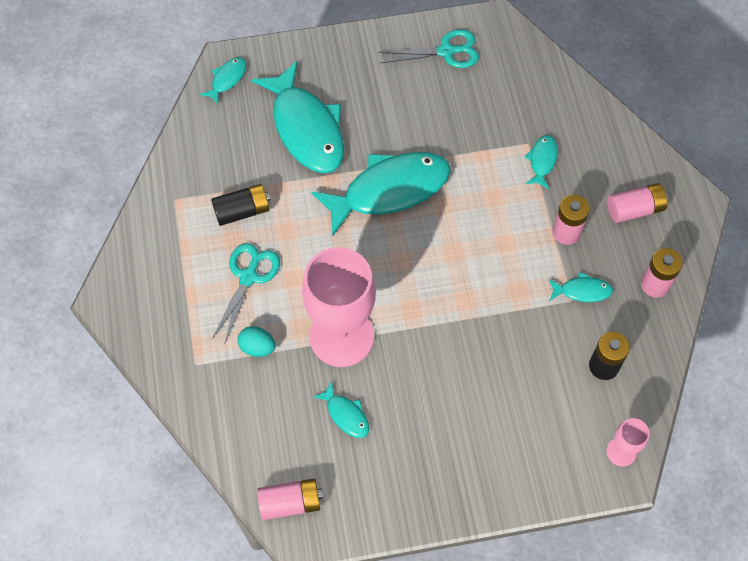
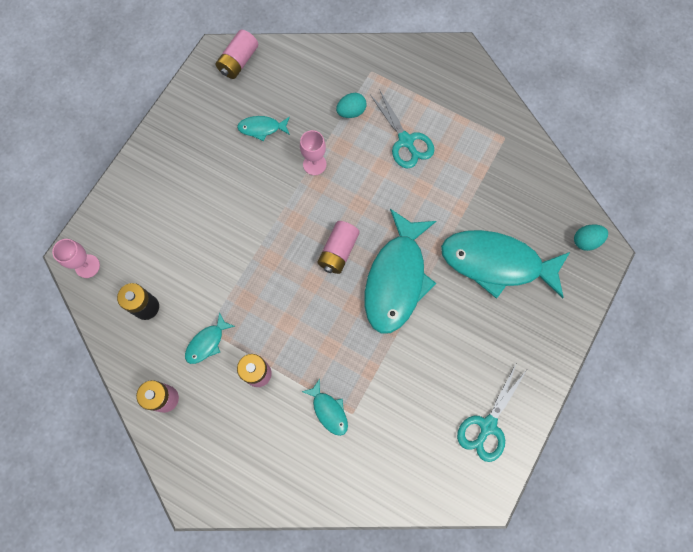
camera: 130 degrees right, 10 degrees up
turquoise fish [200,57,246,104] -> turquoise egg [574,225,608,251]
black battery [211,184,271,226] -> none
pink goblet [302,247,376,367] -> pink goblet [300,130,327,175], size x0.44
pink battery [607,183,667,223] -> pink battery moved to [317,221,360,274]

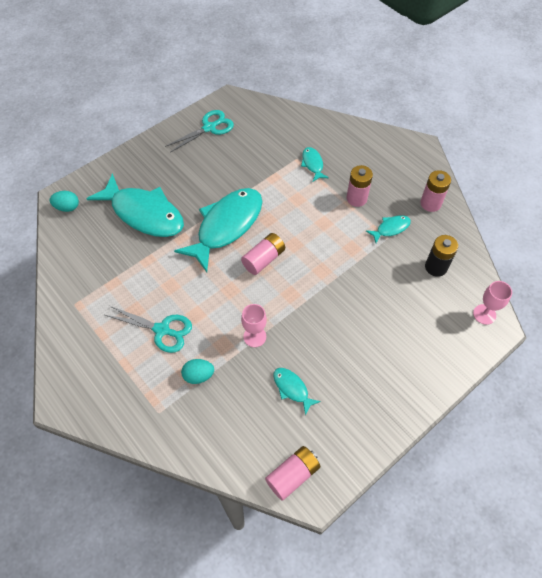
camera: 160 degrees left, 15 degrees down
turquoise fish [237,116,290,142] -> turquoise fish turned 150 degrees counterclockwise [273,368,321,415]
turquoise scissors [370,89,434,168] -> turquoise scissors turned 120 degrees clockwise [105,306,192,353]

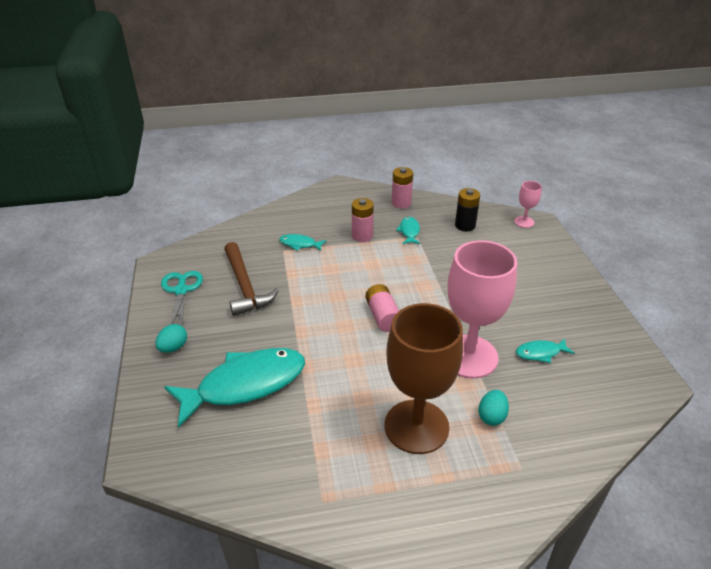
camera: 60 degrees left, 20 degrees down
turquoise egg [50,191,79,212] -> turquoise egg moved to [155,324,187,353]
turquoise scissors [105,306,192,353] -> brown goblet [385,303,463,454]
turquoise fish [174,188,263,272] -> none
pink goblet [241,304,267,347] -> pink goblet [448,240,517,379], size x2.26
pink battery [265,446,321,501] -> none
none -> brown hammer [224,242,279,316]

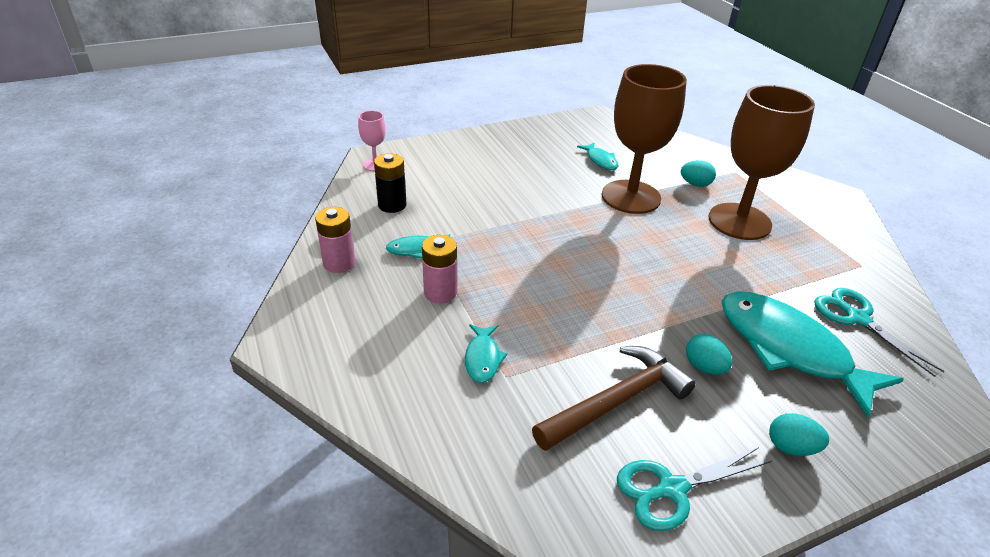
camera: 105 degrees left, 0 degrees up
pink battery [365,284,399,332] -> none
pink goblet [448,240,517,379] -> brown goblet [602,64,687,214]
none -> turquoise egg [686,334,732,375]
none -> turquoise scissors [814,288,945,377]

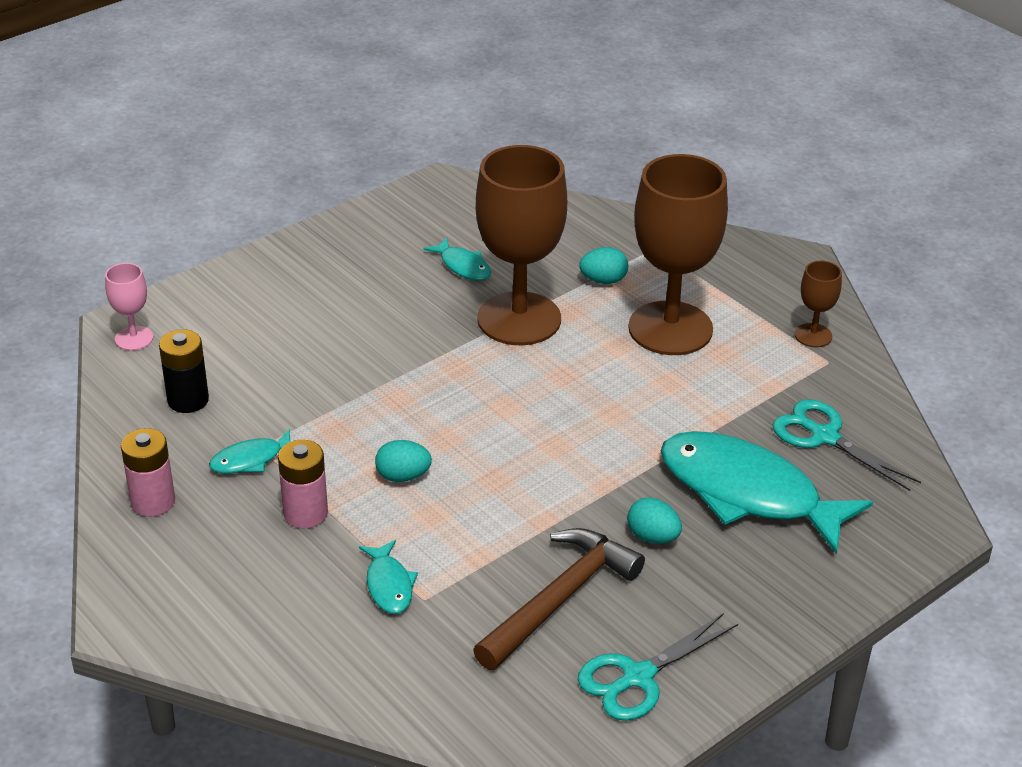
camera: 15 degrees left, 0 degrees up
turquoise egg [769,413,829,456] -> turquoise egg moved to [375,440,432,482]
none -> brown goblet [795,260,842,347]

